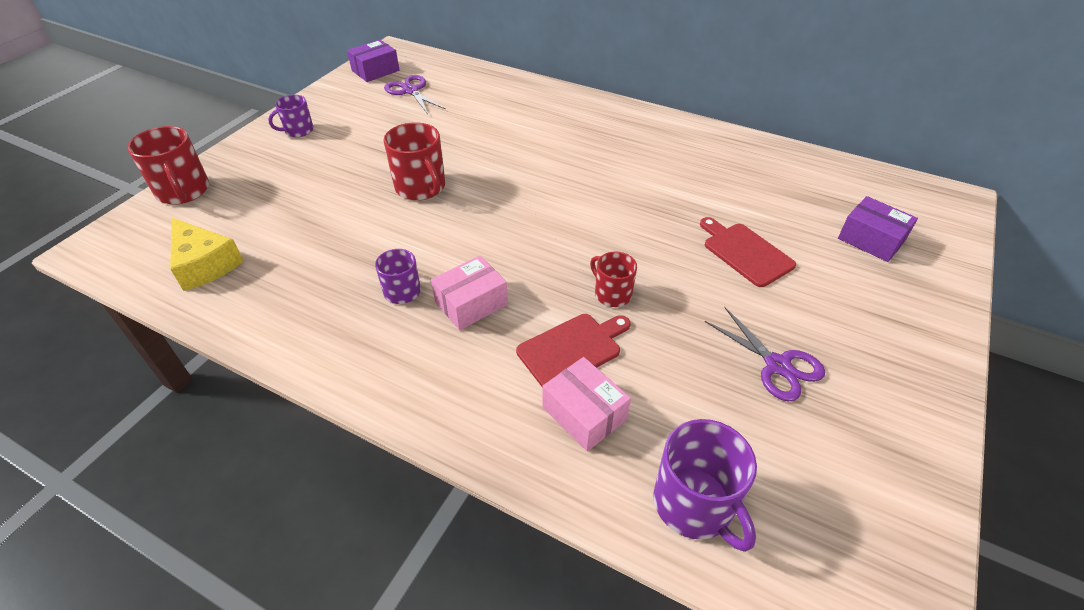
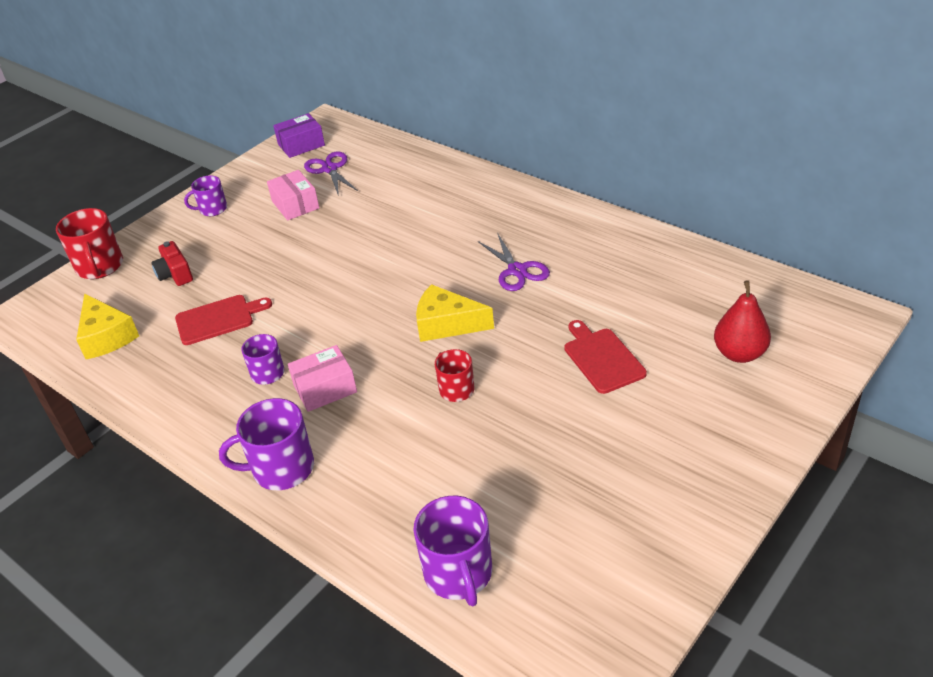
camera: 15 degrees right, 5 degrees down
red mug [383,122,445,200] -> none
red cutting board [516,314,631,387] -> red cutting board moved to [175,295,272,345]
pink box [542,357,631,451] -> pink box moved to [267,170,319,220]
purple scissors [704,307,825,402] -> purple scissors moved to [478,233,550,291]
purple box [838,196,918,262] -> red pear [714,280,771,363]
none -> red camera [151,241,193,286]
none -> purple mug [219,398,314,490]
none -> yellow cheese [416,284,494,342]

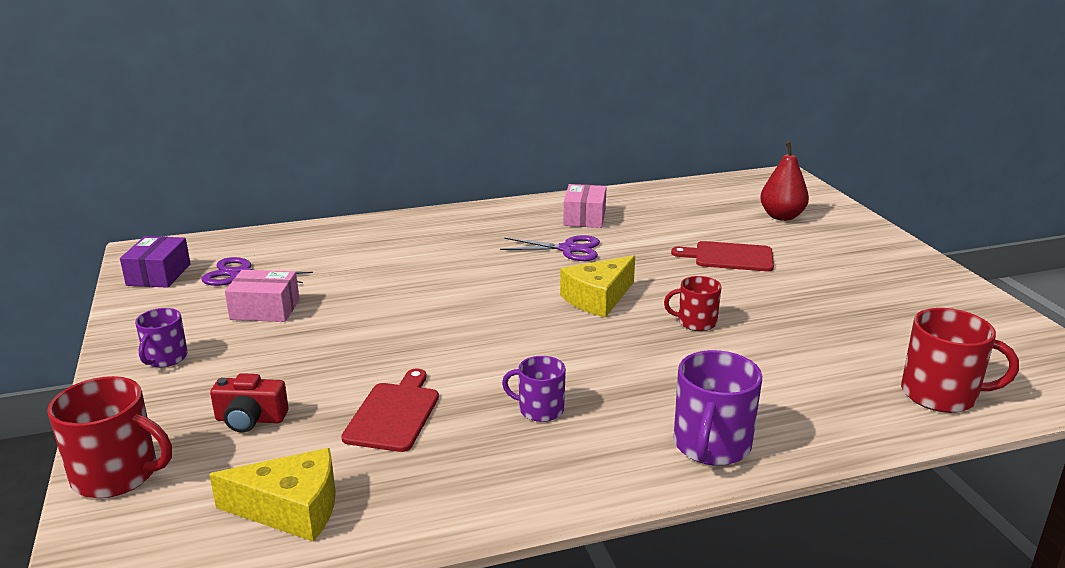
camera: 60 degrees left, 15 degrees down
pink box [288,345,357,412] -> pink box moved to [563,184,606,228]
purple mug [413,496,492,606] -> red mug [901,308,1019,413]

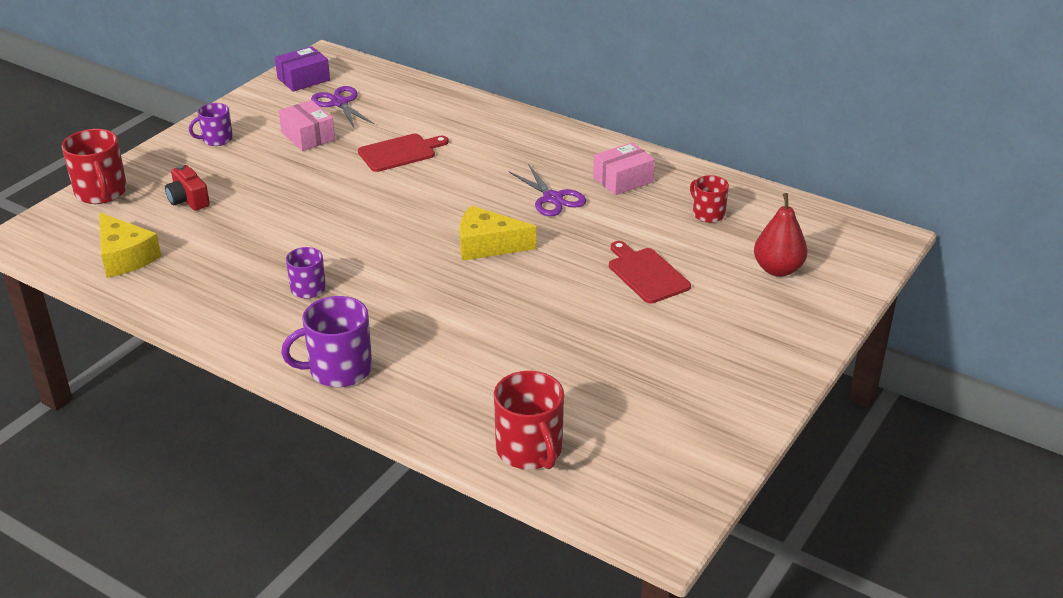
camera: 50 degrees right, 10 degrees up
red cutting board [341,369,439,452] -> red cutting board moved to [358,134,449,172]
red mug [664,276,721,331] -> red mug moved to [690,175,729,223]

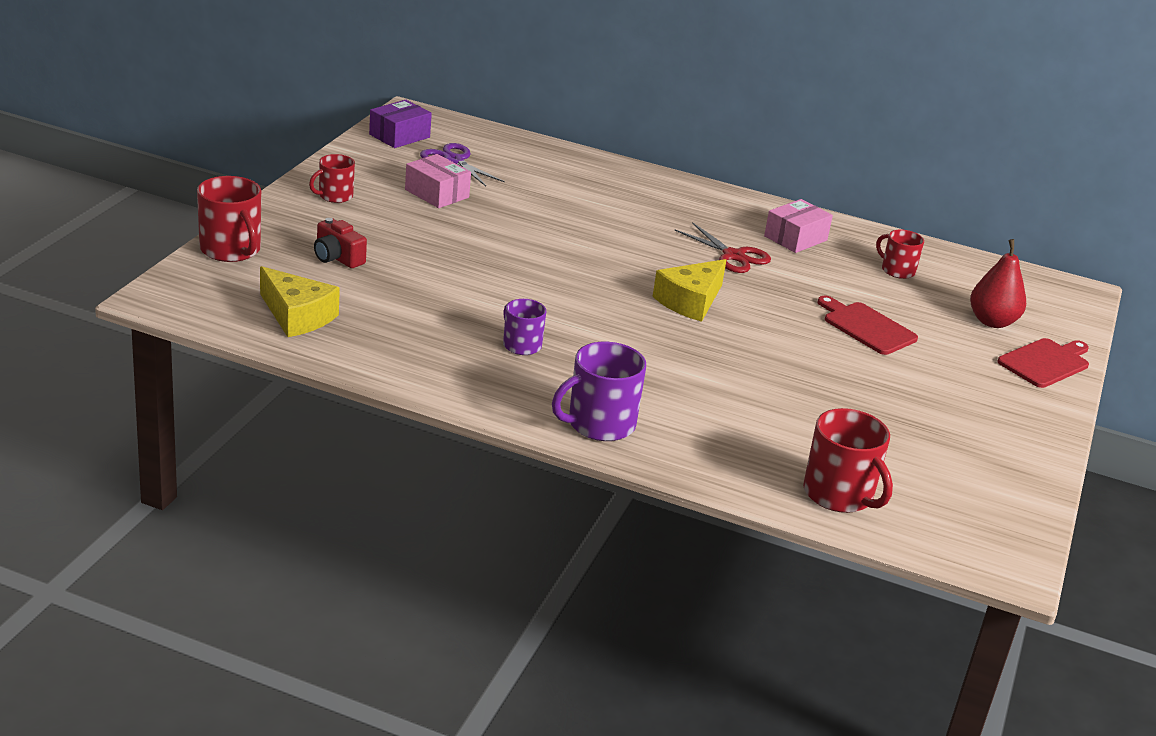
camera: 15 degrees left, 5 degrees down
purple mug [189,103,233,146] -> red mug [309,154,355,203]
red cutting board [358,134,449,172] -> red cutting board moved to [997,338,1089,388]
yellow cheese [460,206,536,261] -> yellow cheese turned 45 degrees counterclockwise [653,259,726,322]
purple scissors [509,164,586,216] -> red scissors [675,222,771,273]

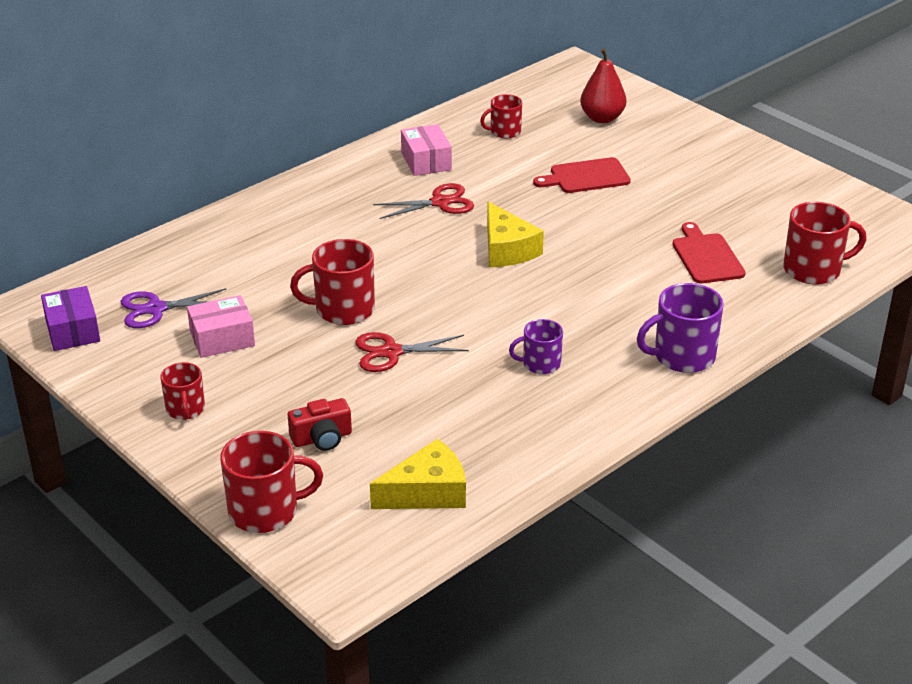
camera: 60 degrees left, 5 degrees up
purple mug [552,342,646,441] -> purple mug turned 75 degrees clockwise [637,283,724,373]
red cutting board [997,338,1089,388] -> red cutting board moved to [672,222,746,284]
none -> red mug [290,239,375,325]
none -> red scissors [355,332,469,372]

